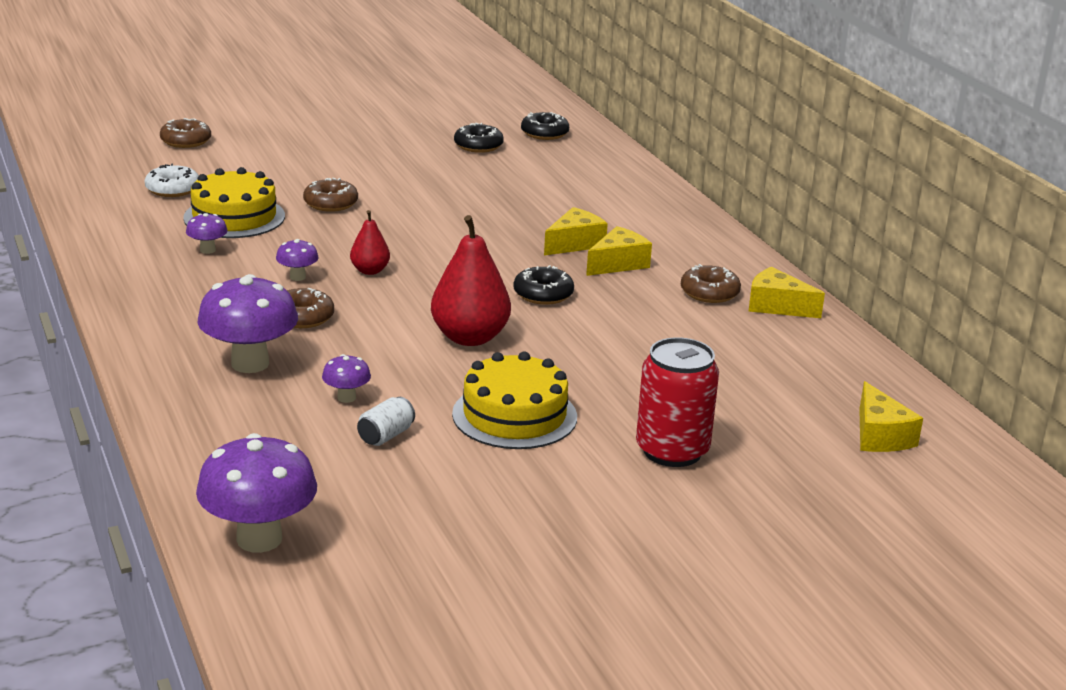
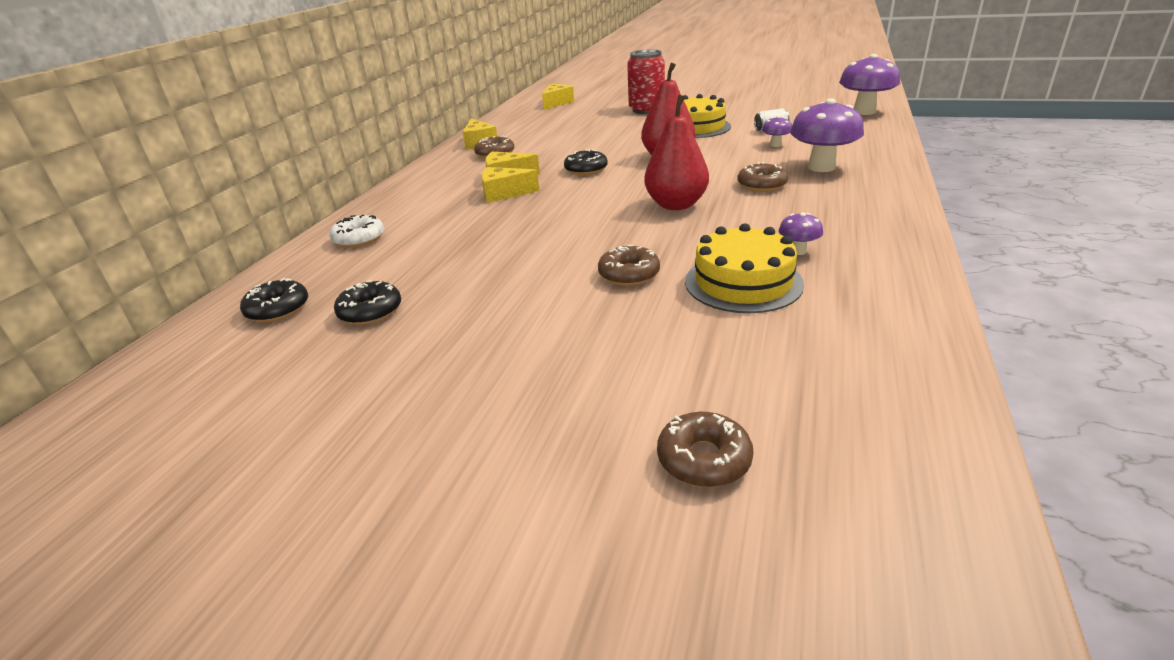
camera: 135 degrees left, 5 degrees up
white donut [144,164,199,197] -> white donut moved to [329,215,384,248]
purple mushroom [276,239,318,281] -> none
red pear [350,210,390,275] -> red pear [644,95,709,210], size x1.86

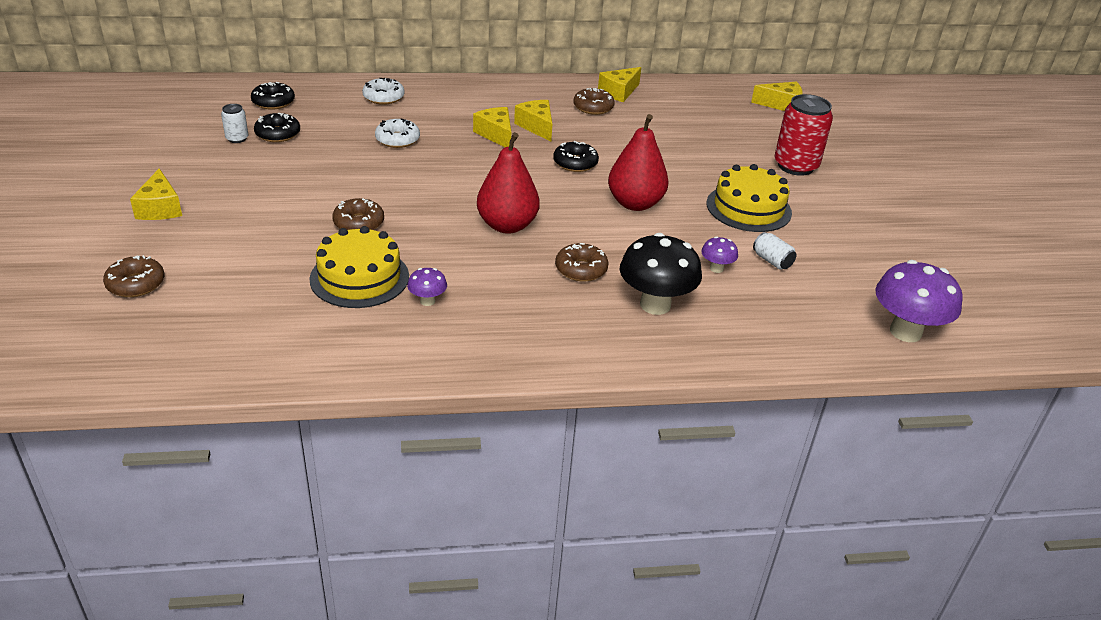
camera: 60 degrees right, 5 degrees up
purple mushroom [790,98,864,172] -> black mushroom [620,233,702,315]
none -> yellow cheese [130,168,182,220]
none -> white can [221,104,248,143]
none -> white donut [375,118,420,148]

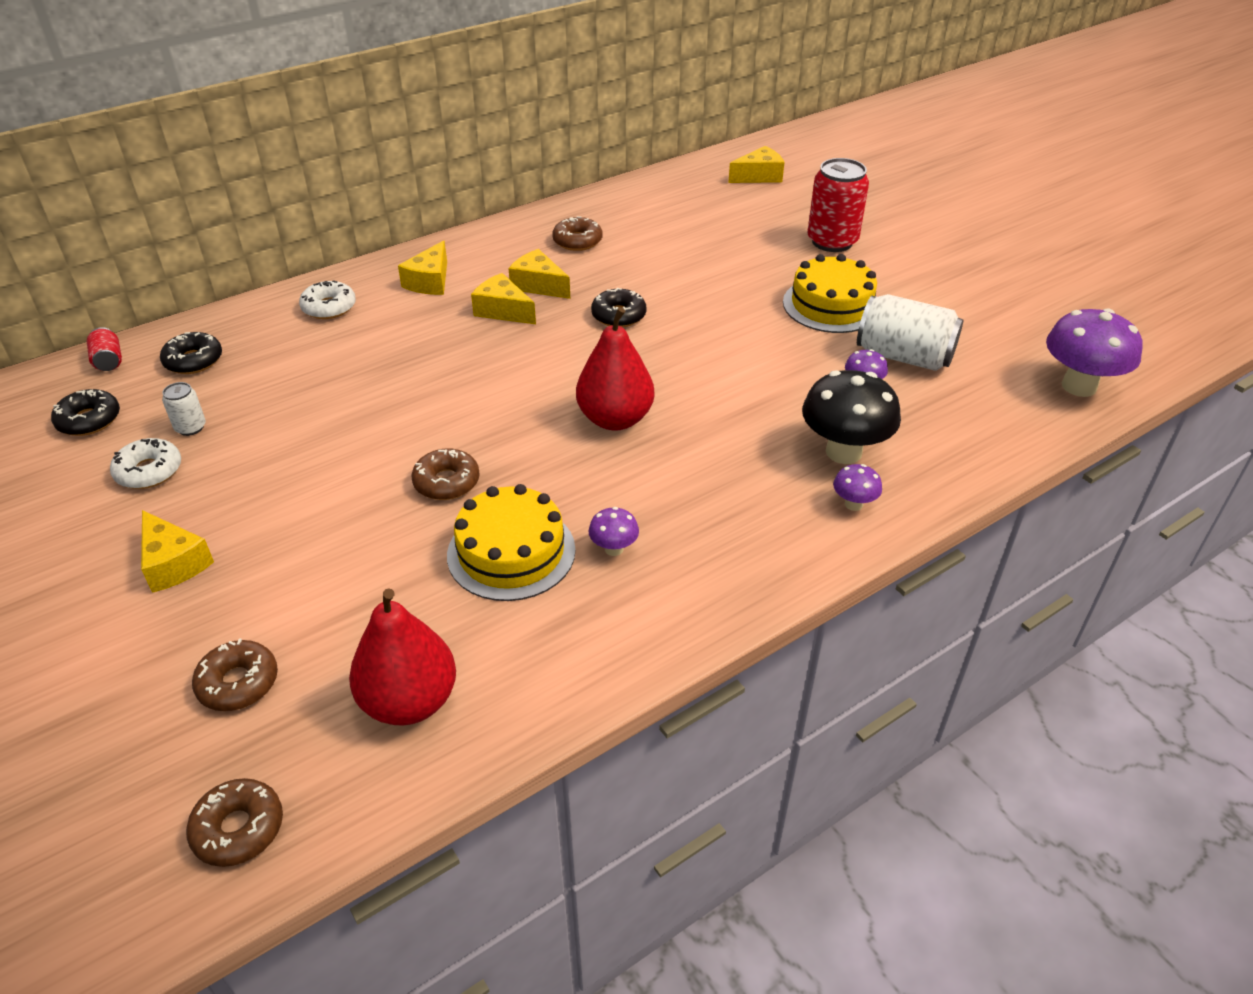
camera: 25 degrees left, 5 degrees up
black donut [254,113,300,142] -> black donut moved to [51,389,120,436]
white donut [375,118,420,148] -> white donut moved to [110,438,181,489]
brown donut [555,243,609,281] -> brown donut moved to [186,778,283,867]
yellow cheese [598,67,641,102] -> yellow cheese moved to [398,240,447,295]
red pear [608,114,669,211] -> red pear moved to [349,588,456,726]
white can [753,232,797,270] -> white can [857,294,964,371], size x2.08
none -> red can [87,327,122,371]
none -> purple mushroom [833,464,882,511]

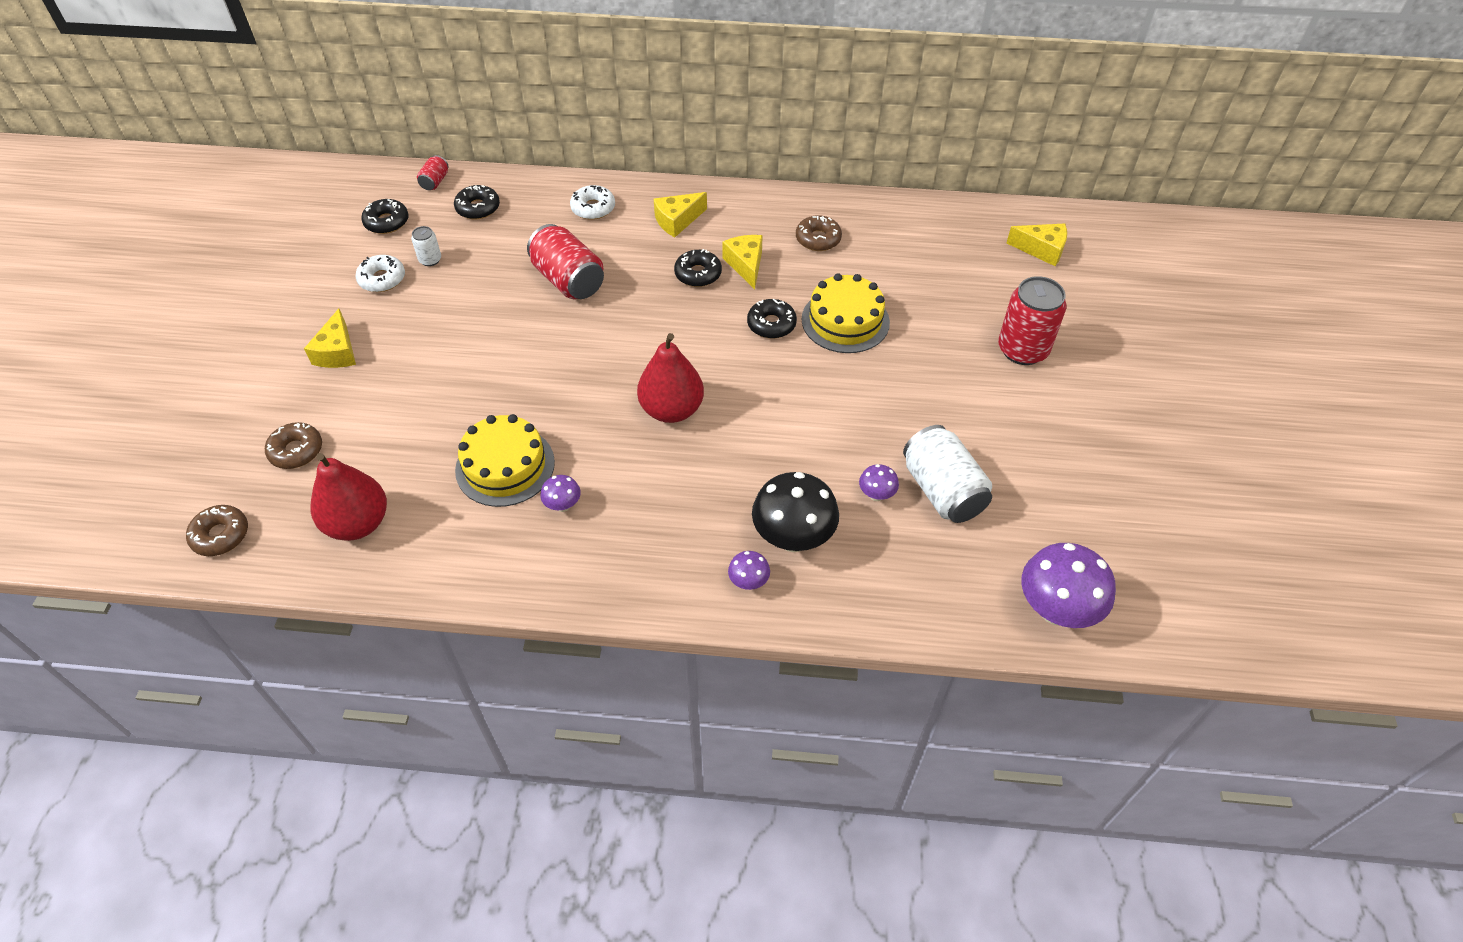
camera: 40 degrees right, 10 degrees up
brown donut [411,448,480,500] -> none
yellow cheese [471,273,536,324] -> black donut [674,249,722,287]
yellow cake [783,254,877,333] -> yellow cake moved to [801,273,890,353]
none -> red can [527,224,604,299]

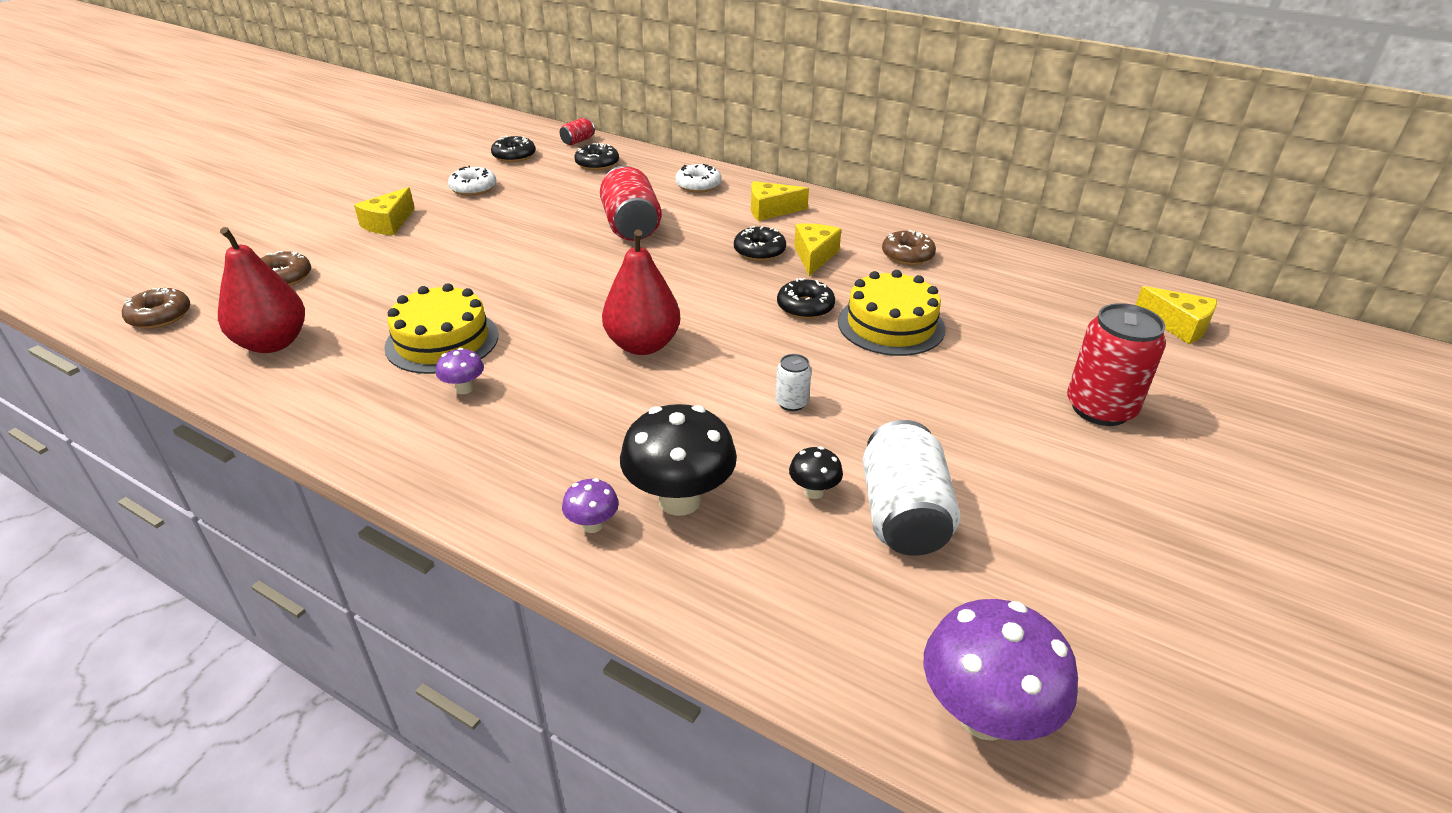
camera: 25 degrees right, 15 degrees down
white can [411,226,441,266] -> white can moved to [776,354,812,411]
purple mushroom [859,464,899,501] -> black mushroom [789,447,843,499]

